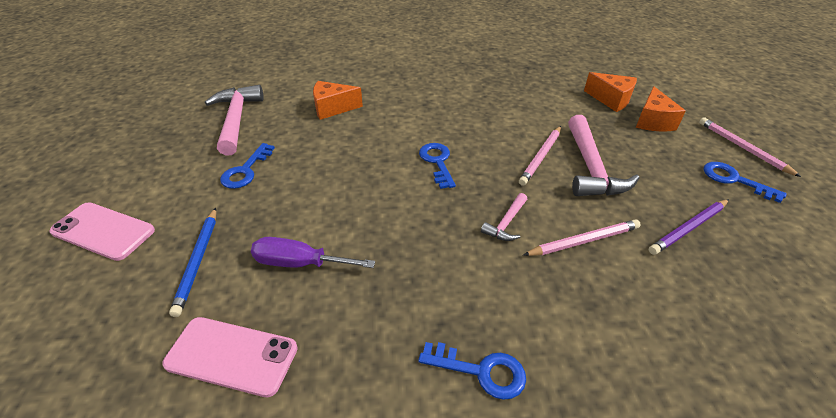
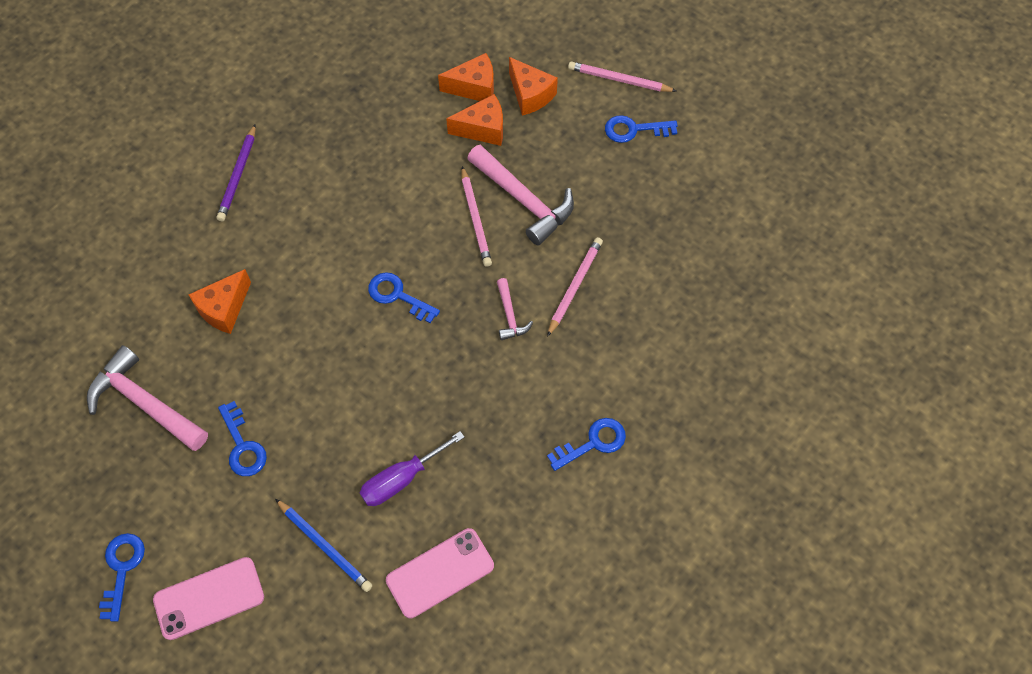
camera: 45 degrees left, 20 degrees up
purple pencil [649,199,729,255] -> purple pencil moved to [217,124,256,221]
none -> blue key [99,533,145,622]
none -> orange cheese [446,94,503,146]

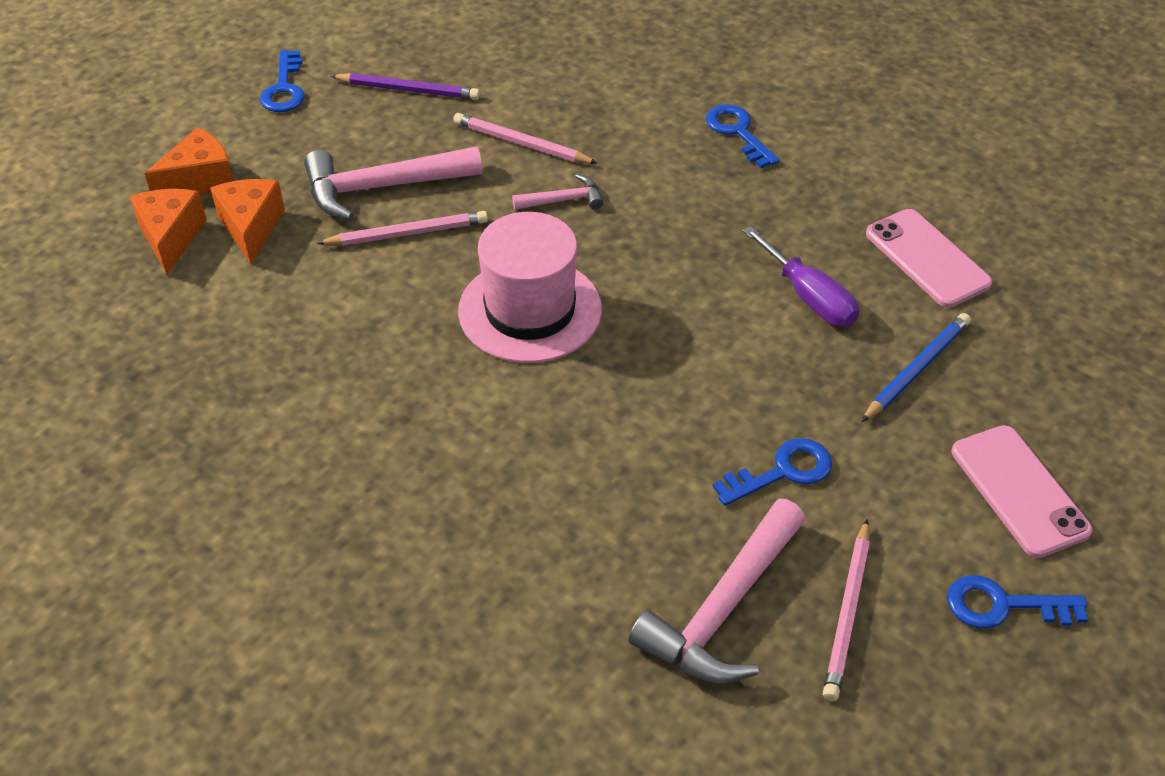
camera: 90 degrees left, 15 degrees down
orange cheese [188,269,251,334] -> none
purple pencil [217,124,256,221] -> purple pencil moved to [331,73,480,100]
blue key [368,272,440,323] -> pink hat [458,212,602,363]
pink hammer [467,145,574,246] -> pink hammer turned 150 degrees counterclockwise [304,146,482,220]
pink pencil [568,61,676,92] -> pink pencil moved to [823,519,870,701]

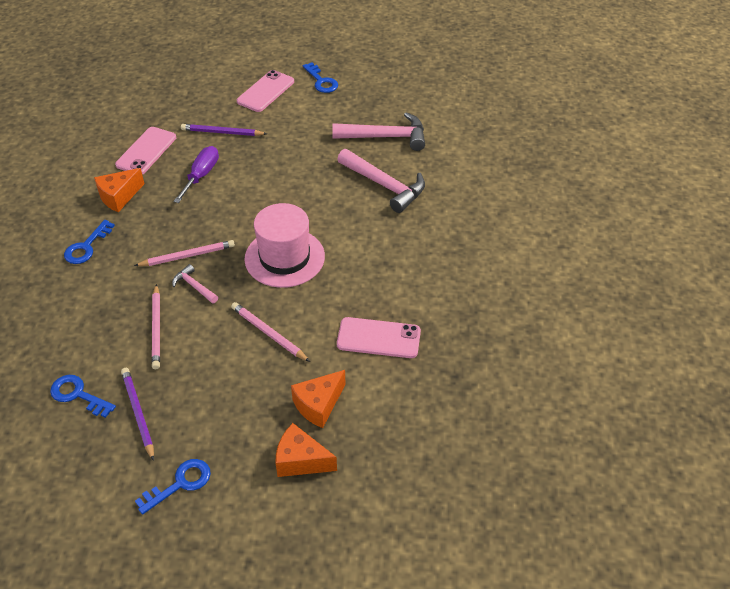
camera: 125 degrees left, 0 degrees up
orange cheese [130,189,207,275] -> orange cheese moved to [94,168,145,212]
pink hammer [304,146,482,220] -> pink hammer moved to [337,149,425,213]
blue key [712,438,832,506] -> blue key moved to [50,375,116,418]
pink pencil [823,519,870,701] -> pink pencil moved to [134,240,235,266]
blue pencil [862,313,971,422] -> purple pencil [181,124,267,136]
none -> pink phone [337,317,421,358]

